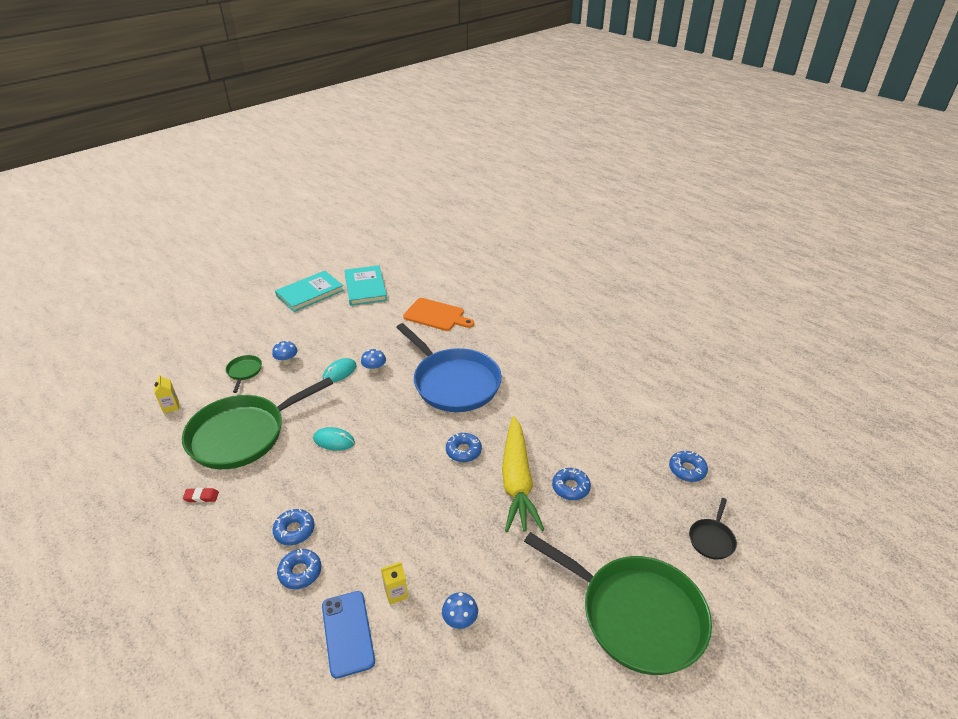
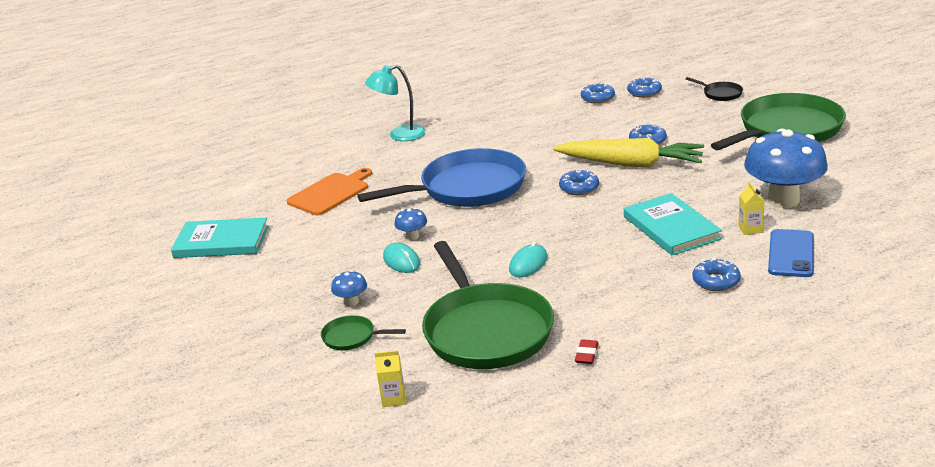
camera: 70 degrees left, 10 degrees down
blue donut [273,509,315,545] -> blue donut moved to [581,82,615,104]
turquoise book [275,271,344,312] -> turquoise book moved to [624,193,722,255]
blue phone [322,591,375,679] -> blue phone turned 75 degrees counterclockwise [768,229,814,277]
blue mushroom [442,592,478,629] -> blue mushroom [744,129,828,208], size x2.39
none -> turquoise lamp [365,65,426,141]

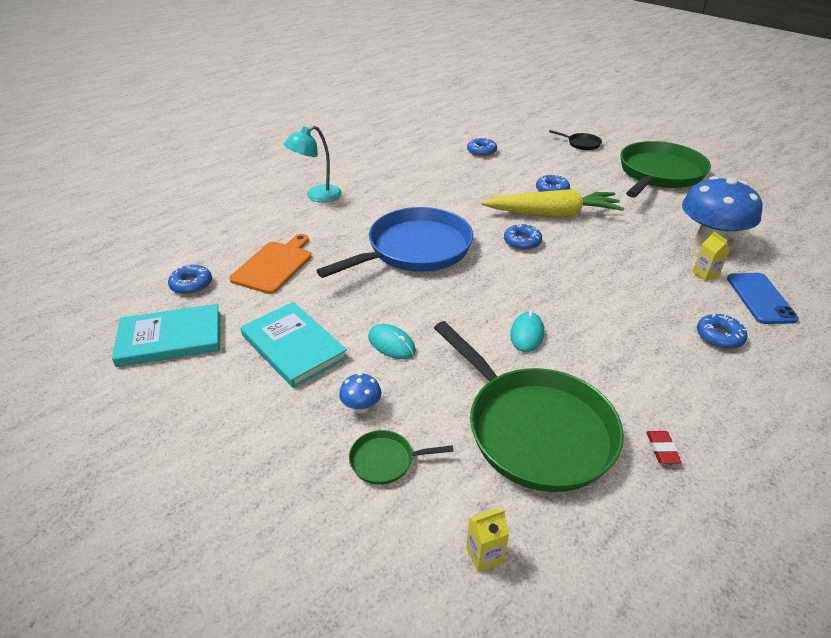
camera: 20 degrees left, 10 degrees up
blue mushroom [394,208,427,240] -> none
turquoise book [624,193,722,255] -> turquoise book moved to [240,302,348,388]
blue donut [627,77,662,98] -> blue donut moved to [168,265,212,295]

